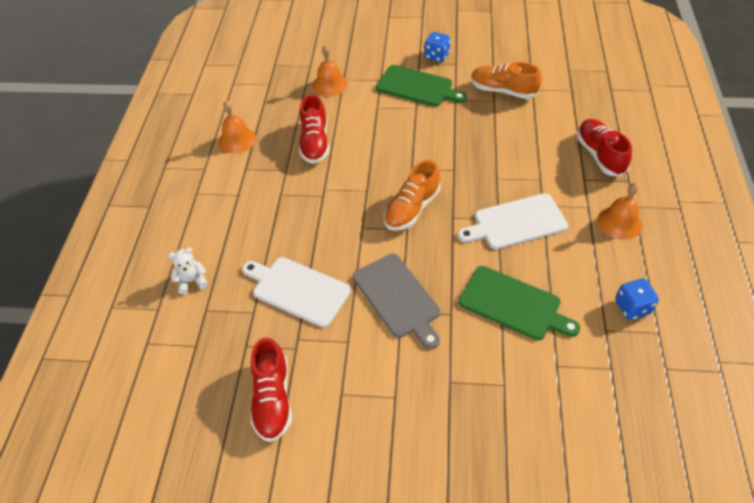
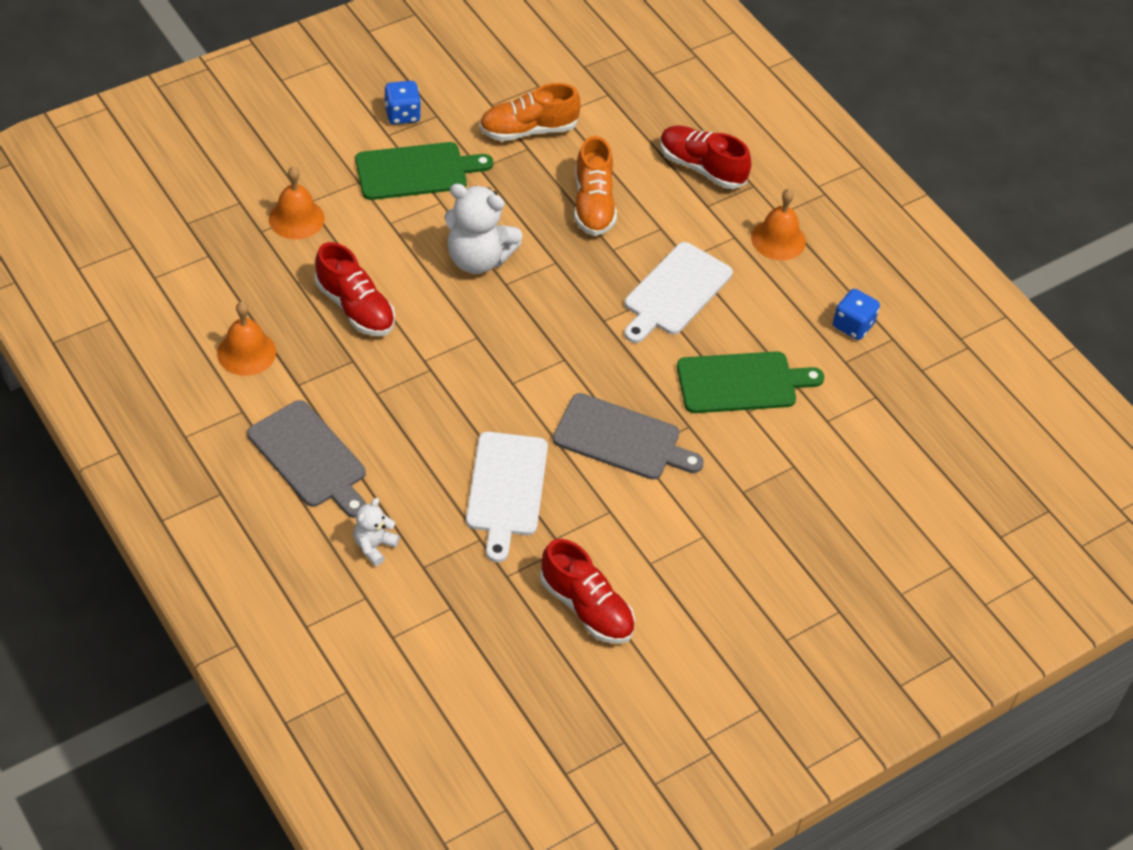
camera: 45 degrees left, 0 degrees up
white cutting board [242,257,351,327] -> white cutting board turned 75 degrees counterclockwise [466,432,548,562]
orange shoe [384,160,440,231] -> orange shoe moved to [574,136,617,236]
none -> grey cutting board [247,400,366,518]
none -> white teddy bear [444,184,522,274]

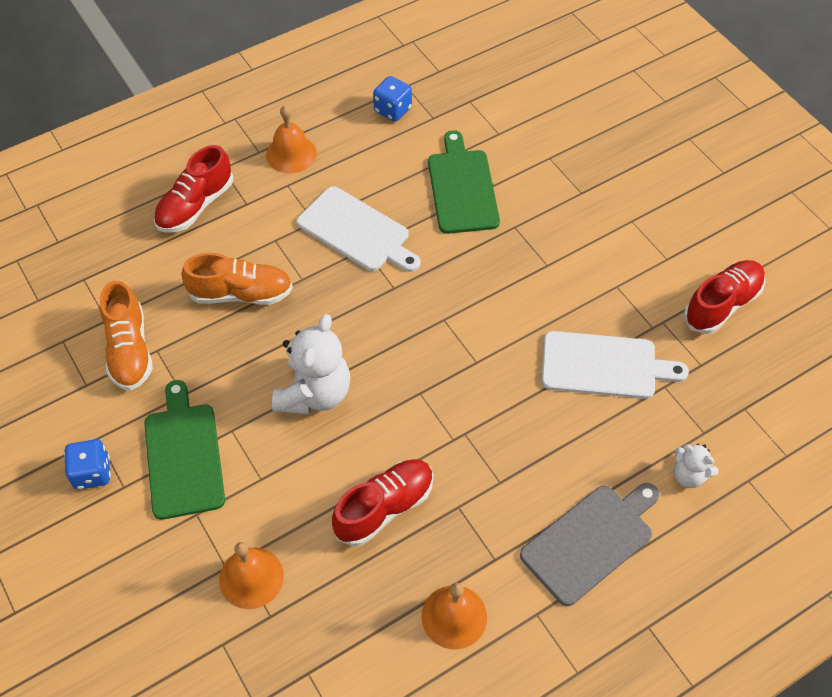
camera: 85 degrees left, 5 degrees up
grey cutting board [553,393,704,480] -> none

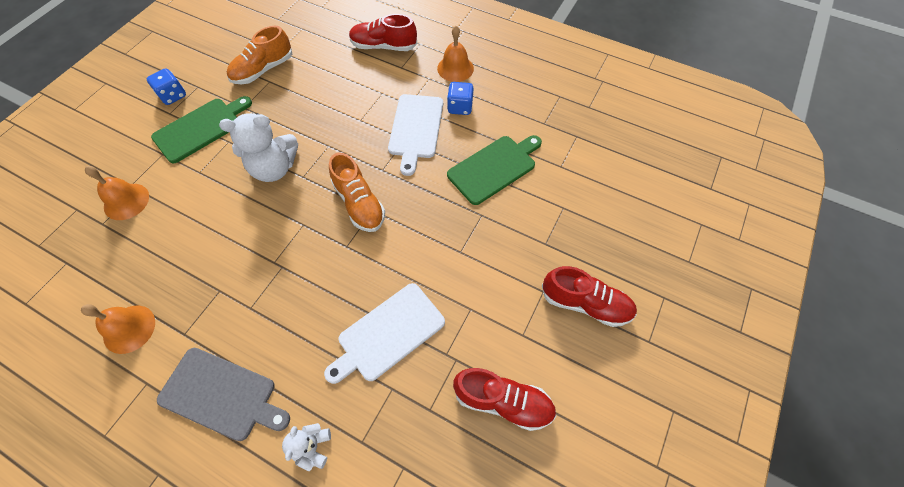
camera: 60 degrees right, 5 degrees up
orange shoe [182,253,293,305] -> orange shoe moved to [329,153,385,232]
red shoe [332,459,433,546] -> red shoe moved to [542,266,637,327]
blue dice [373,76,412,121] -> blue dice moved to [447,82,474,115]
white cutting board [542,331,689,399] -> white cutting board turned 75 degrees clockwise [324,283,445,384]

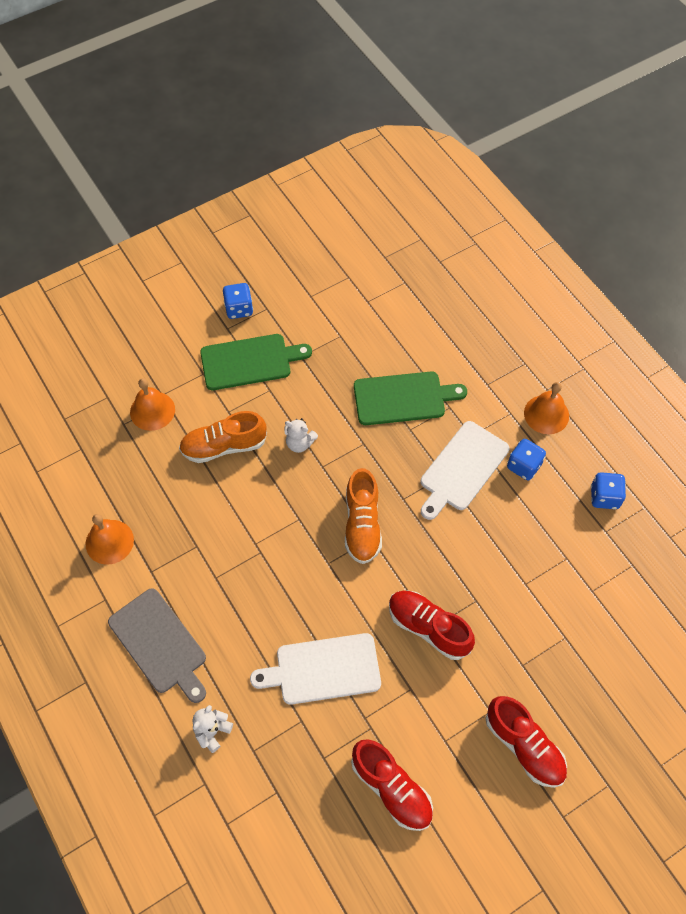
camera: 30 degrees right, 0 degrees up
white teddy bear [219,113,298,182] -> white teddy bear [284,418,318,453], size x0.53
orange shoe [227,26,292,84] -> orange shoe moved to [179,411,267,463]
red shoe [349,14,417,51] -> red shoe moved to [389,591,475,660]
green cutting board [447,135,542,205] -> green cutting board moved to [354,371,467,425]
none -> blue dice [591,472,626,509]

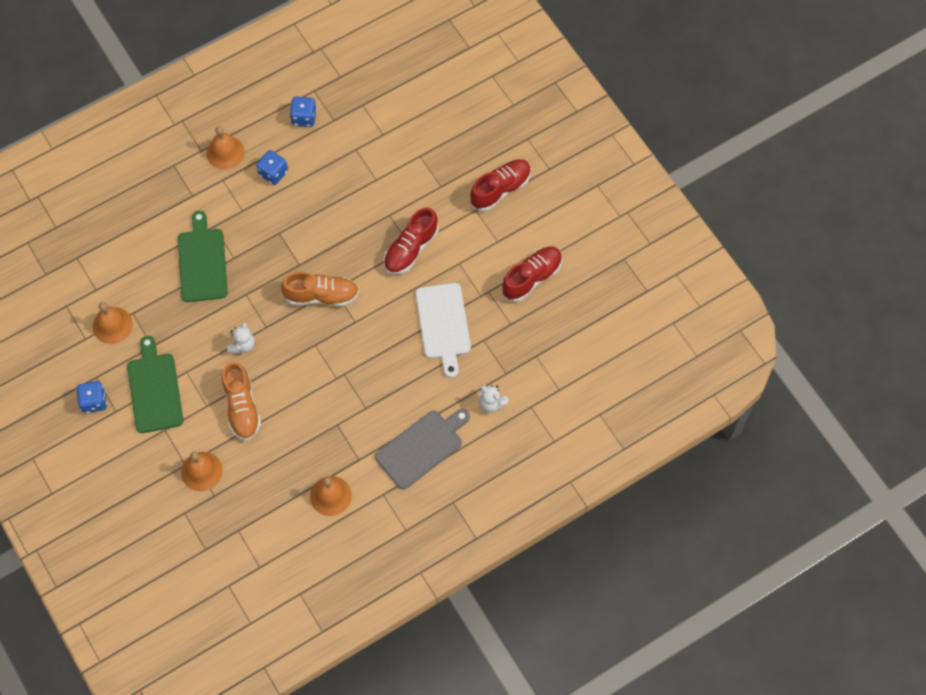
camera: 90 degrees left, 5 degrees up
white cutting board [421,421,510,520] -> none
none -> orange bell [93,302,133,344]

